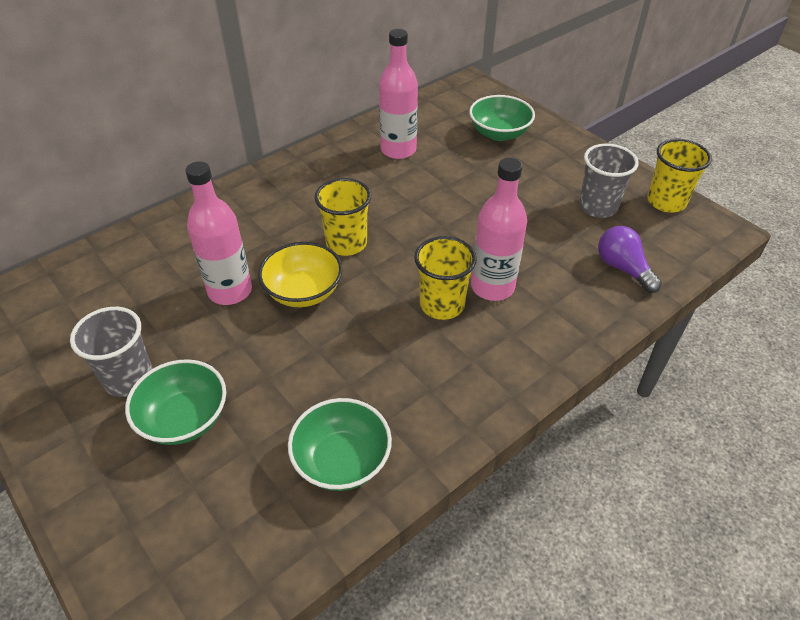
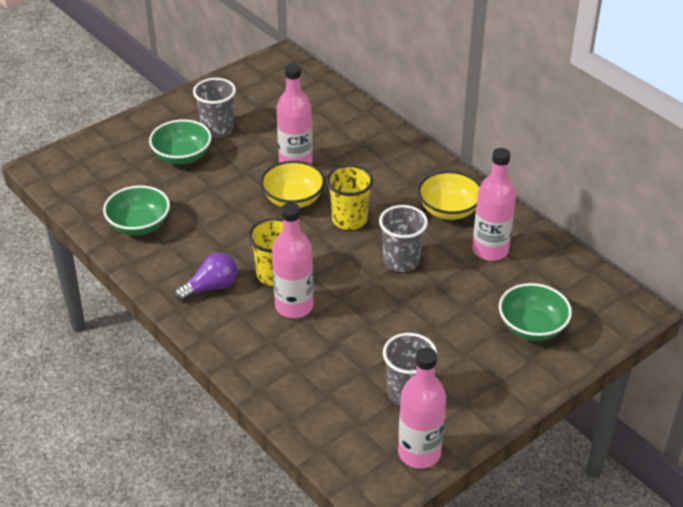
camera: 90 degrees right, 5 degrees down
purple light bulb [598,226,662,293] -> purple light bulb moved to [175,253,238,302]
yellow cup [647,139,712,212] -> pink bottle [398,347,446,469]
none -> grey cup [379,205,428,272]
none -> yellow bowl [418,171,481,220]

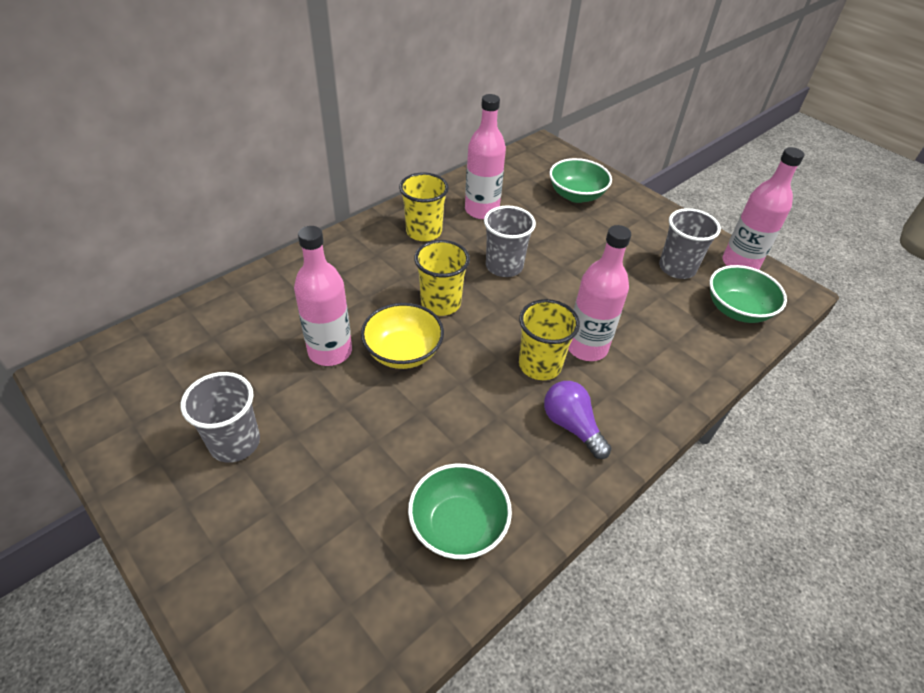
camera: 95 degrees left, 5 degrees up
green bowl [149,119,211,165] -> green bowl moved to [709,265,787,323]
yellow bowl [418,171,481,220] -> yellow cup [399,173,449,241]

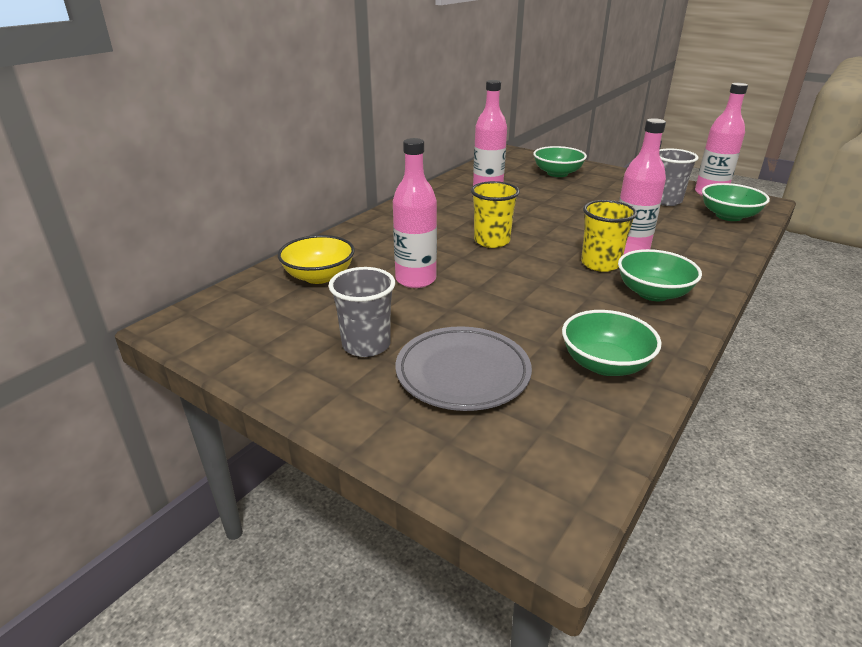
camera: 10 degrees left, 15 degrees down
yellow bowl [361,303,444,369] -> yellow bowl moved to [278,235,355,284]
yellow cup [399,173,449,241] -> none
grey cup [484,206,536,277] -> none
purple light bulb [544,381,611,459] -> green bowl [618,249,702,301]
none -> grey plate [396,326,532,411]

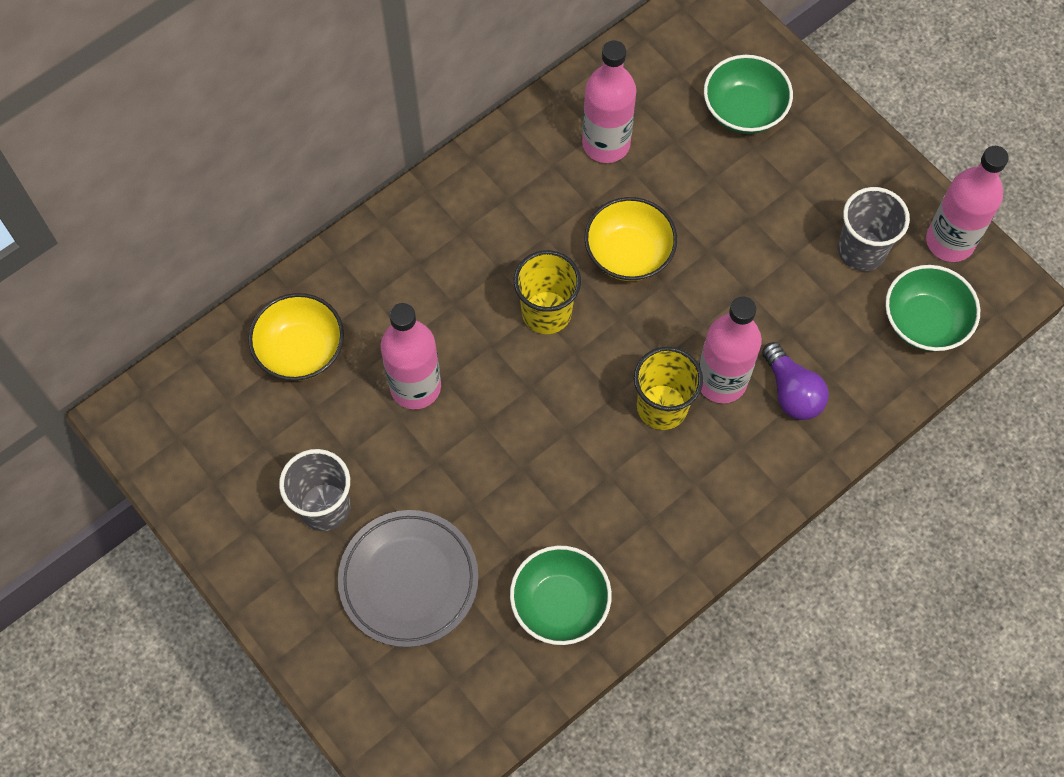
camera: 15 degrees right, 35 degrees up
green bowl [618,249,702,301] -> none
none -> yellow bowl [584,197,677,281]
none -> purple light bulb [762,342,829,420]

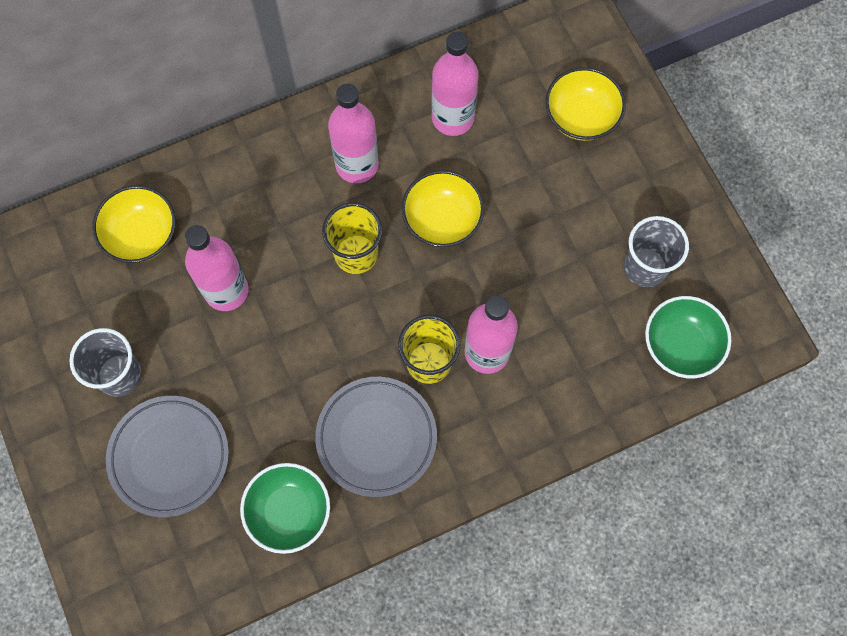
camera: 15 degrees right, 5 degrees up
green bowl [704,55,793,134] -> yellow bowl [545,67,626,141]
purple light bulb [762,342,829,420] -> none
pink bottle [926,146,1009,262] -> pink bottle moved to [328,84,379,183]
none -> grey plate [315,377,437,497]

